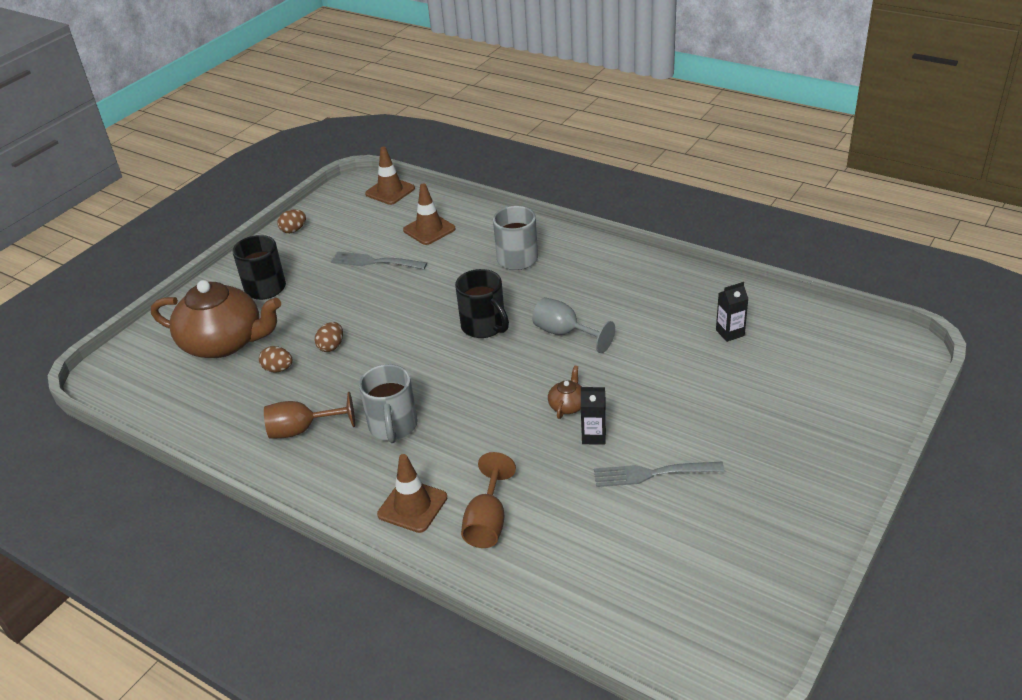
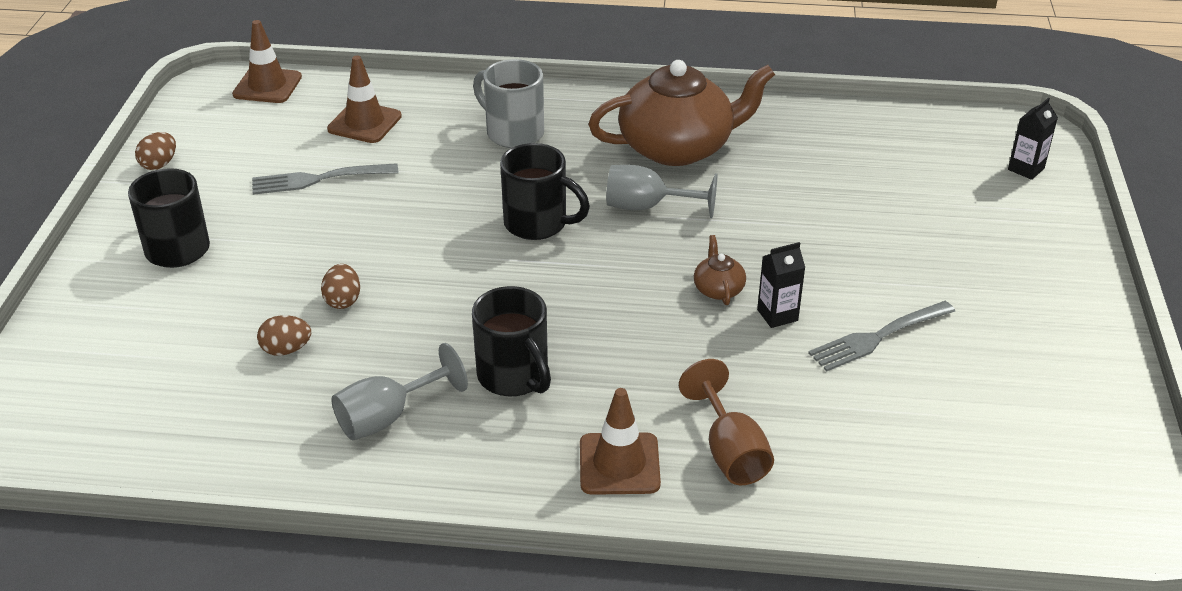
camera: 30 degrees left, 0 degrees up
brown teapot [151,280,281,358] -> brown teapot moved to [588,60,775,166]
brown goblet [264,392,355,439] -> grey goblet [332,343,468,440]
grey mug [359,364,417,443] -> black mug [472,286,551,396]
black carton [716,282,748,342] -> black carton moved to [1008,98,1058,180]

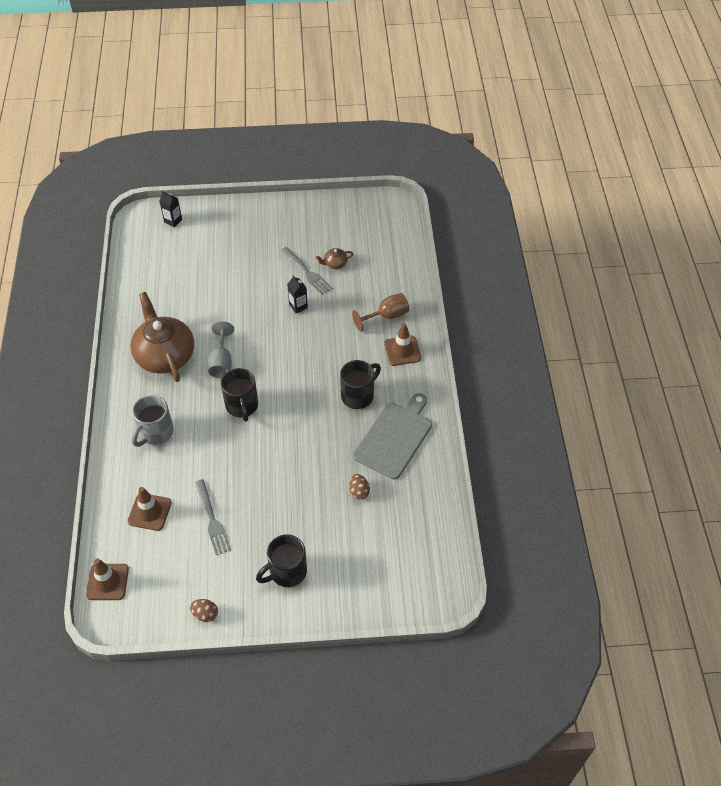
camera: 100 degrees left, 15 degrees up
brown egg [321,264,360,309] -> none
grey goblet [332,343,468,440] -> grey cutting board [353,393,432,480]
black mug [500,143,590,240] -> black mug turned 150 degrees clockwise [221,368,258,422]
brown teapot [694,235,746,305] -> brown teapot moved to [316,248,353,269]

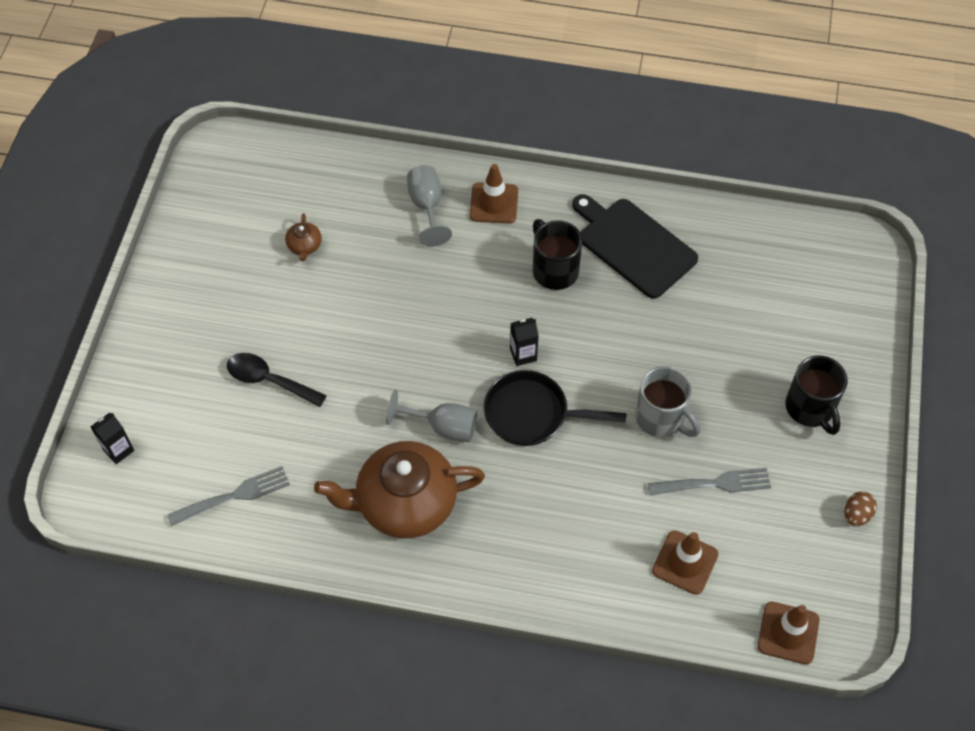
camera: 75 degrees left, 5 degrees up
grey mug [132,395,174,447] -> grey mug moved to [635,366,700,438]
black mug [221,368,258,422] -> black pan [483,370,627,446]
grey fork [281,247,332,295] -> grey fork moved to [167,466,290,526]
black carton [287,275,308,313] -> black carton moved to [510,318,539,366]
brown egg [349,474,370,499] -> none
brown goblet [352,293,409,332] -> grey goblet [407,165,452,246]
grey cutting board [353,393,432,480] -> black cutting board [572,194,698,299]
none -> black spoon [227,353,327,407]

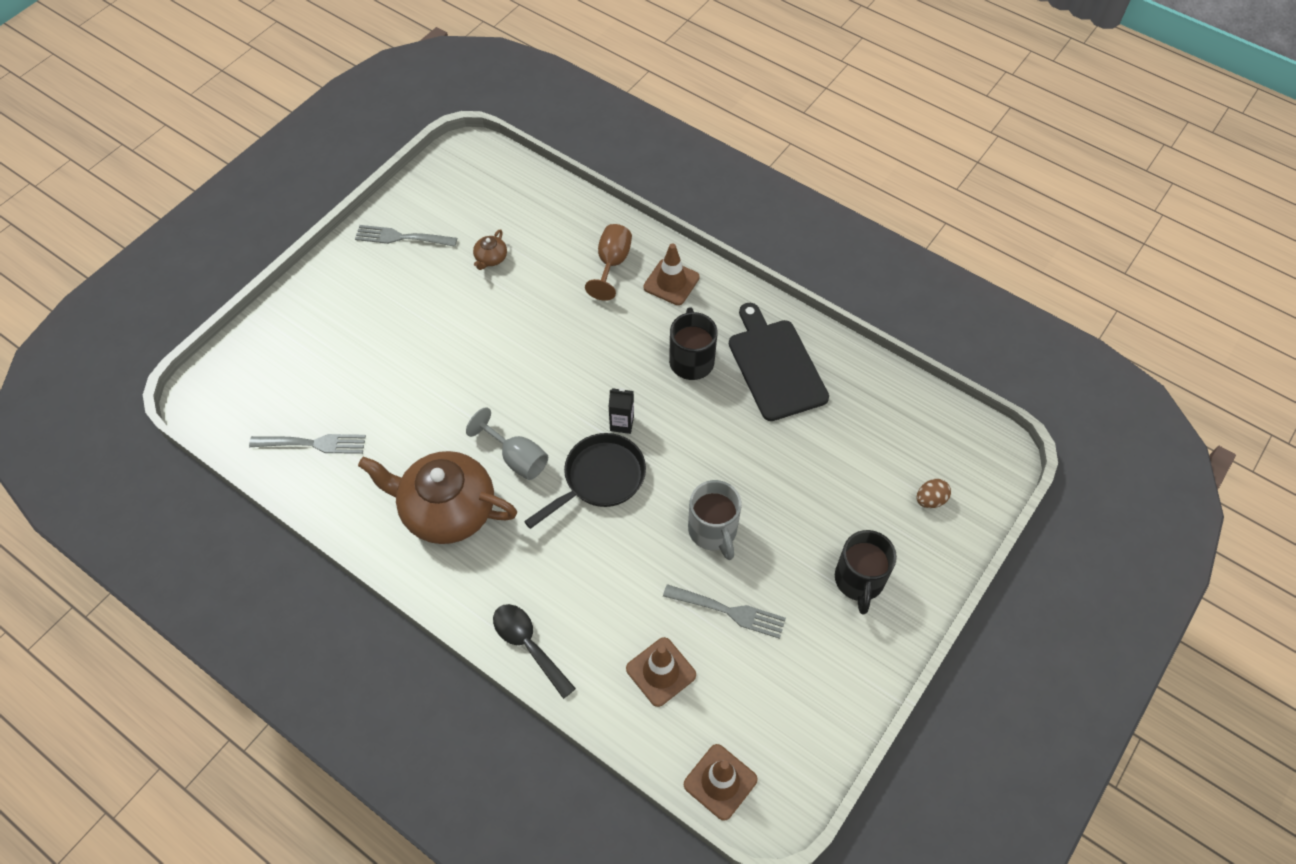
camera: 25 degrees right, 0 degrees up
black carton [91,413,134,464] -> none
black spoon [227,353,327,407] -> black spoon moved to [493,604,576,699]
grey goblet [407,165,452,246] -> brown goblet [585,224,632,301]
black pan [483,370,627,446] -> black pan turned 105 degrees clockwise [524,433,646,529]
brown egg [845,491,877,526] -> brown egg moved to [916,479,951,508]
none -> grey fork [355,225,457,247]

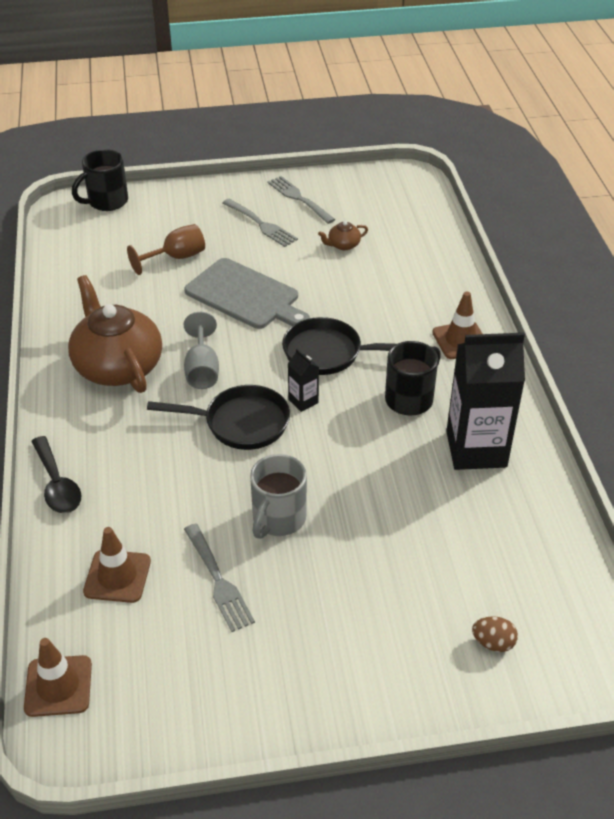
camera: 45 degrees right, 15 degrees down
grey fork [249,434,366,454] -> grey fork moved to [223,199,298,247]
black spoon [493,604,576,699] -> black spoon turned 150 degrees clockwise [31,436,81,513]
brown goblet [585,224,632,301] -> brown goblet moved to [127,224,205,275]
black cutting board [729,303,829,421] -> black carton [446,333,525,470]
black mug [835,530,897,614] -> black mug moved to [72,149,128,211]
none -> grey cutting board [184,258,310,329]
none -> black pan [282,317,396,375]

